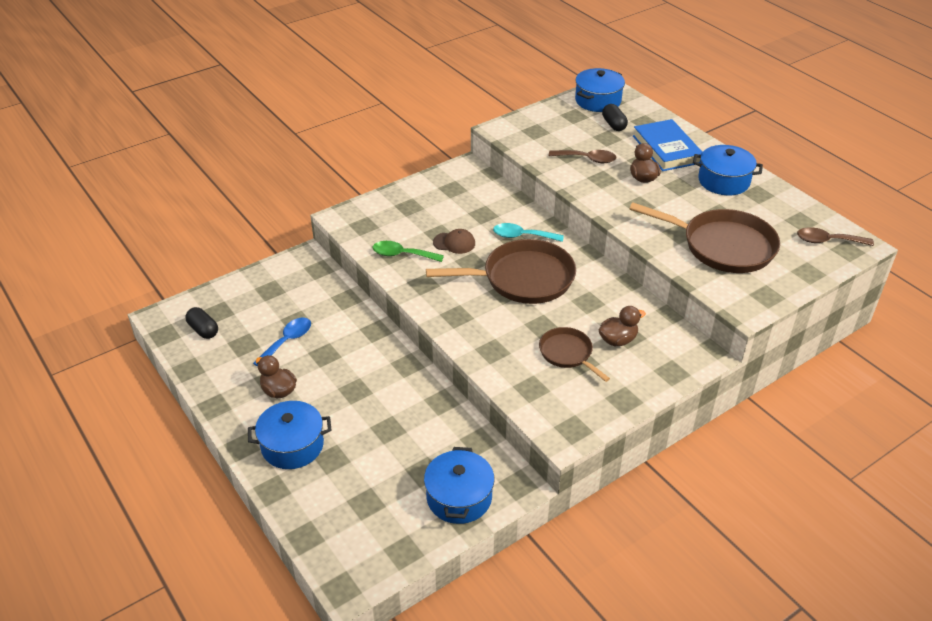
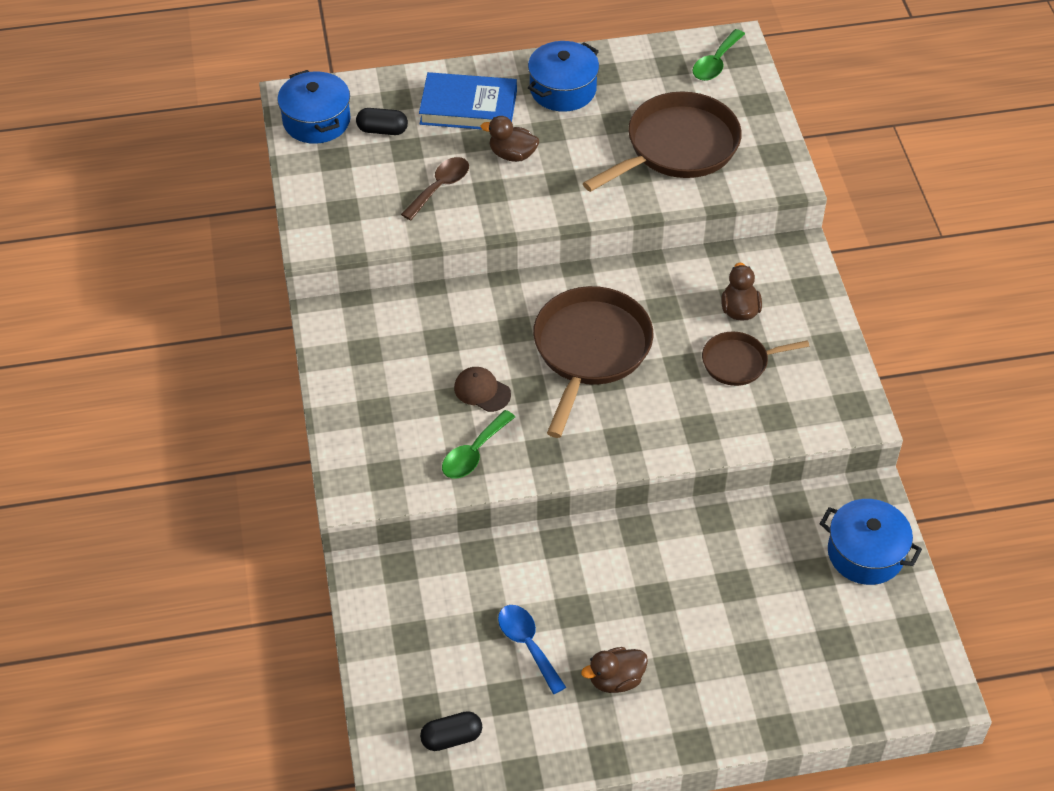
camera: 65 degrees left, 10 degrees up
blue pot [248,401,332,469] -> none
brown cap [433,229,475,254] -> brown cap turned 90 degrees counterclockwise [454,367,511,412]
turquoise spoon [493,223,564,242] -> none
brown spoon [797,227,874,246] -> green spoon [692,29,745,81]

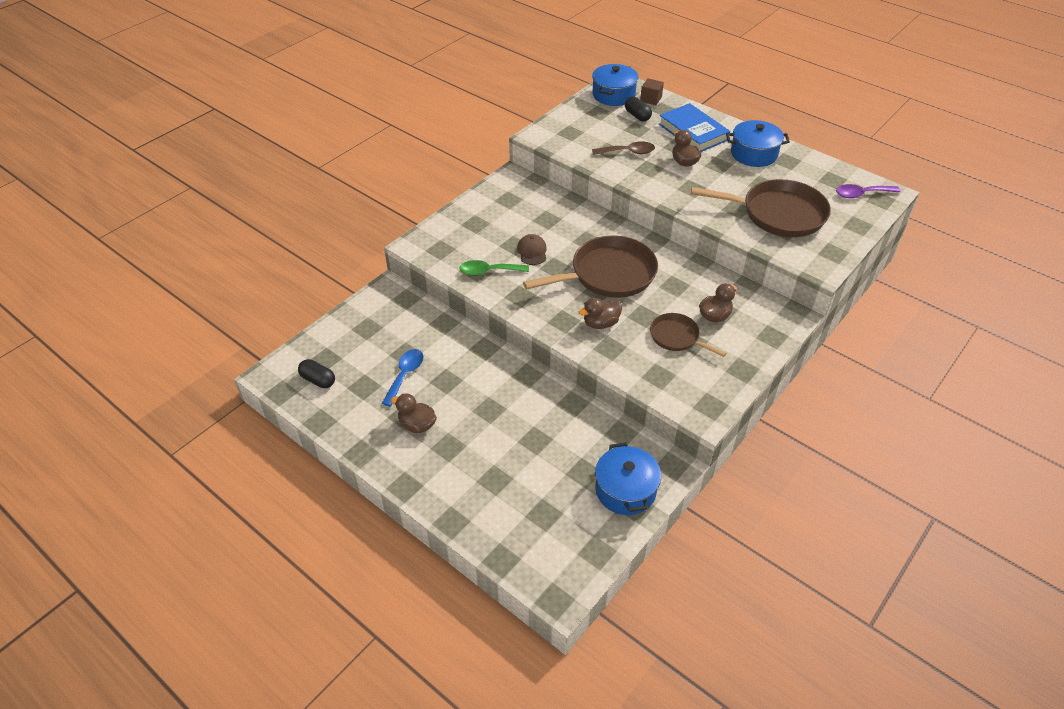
camera: 50 degrees right, 5 degrees down
green spoon [692,29,745,81] -> purple spoon [836,184,900,198]
none -> brown duck [579,298,622,329]
none -> brown cube [640,78,664,105]

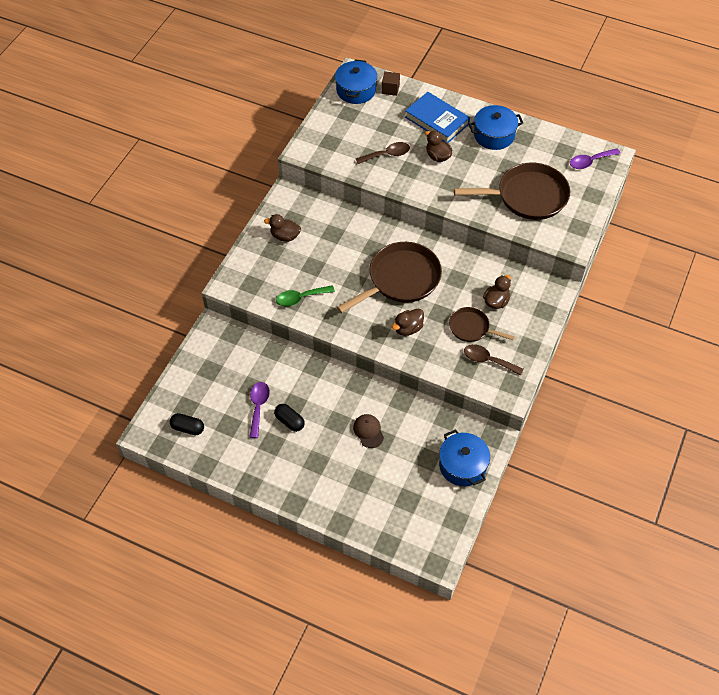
camera: 15 degrees left, 10 degrees up
blue spoon [382,349,424,406] -> purple spoon [249,382,270,438]
brown duck [391,394,437,433] -> brown duck moved to [264,214,301,242]
brown cap [517,234,547,265] -> brown cap moved to [353,414,384,448]
black capsule [625,96,652,121] -> black capsule moved to [274,404,305,432]
none -> brown spoon [464,344,523,376]

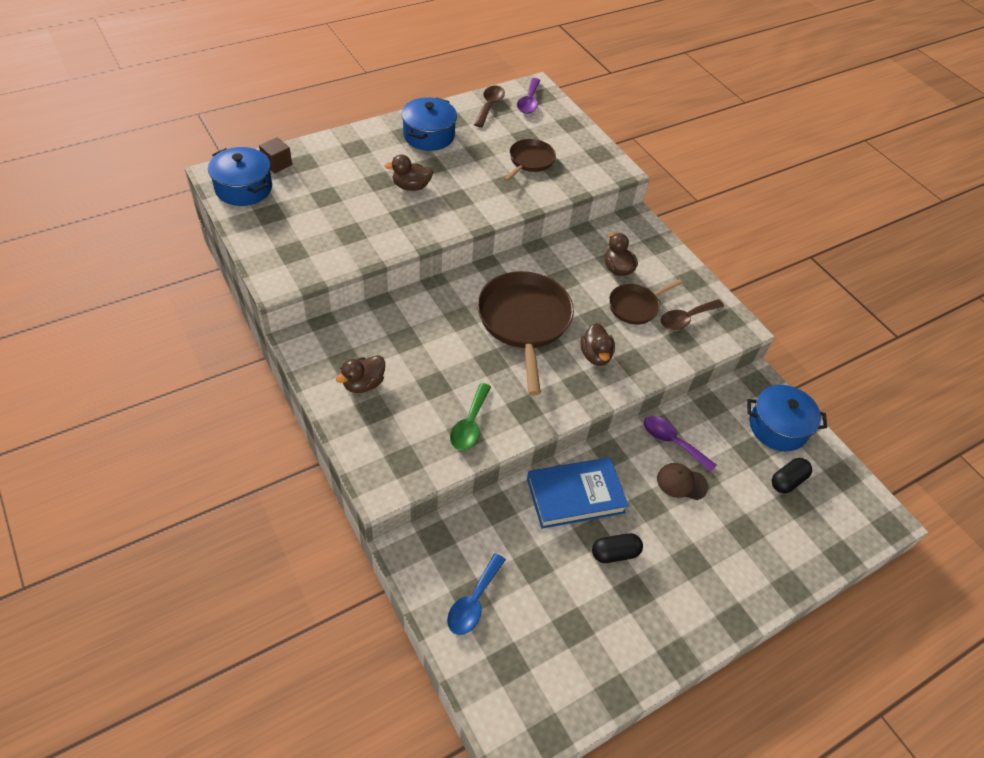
camera: 60 degrees left, 5 degrees down
black capsule [170,413,204,435] -> black capsule moved to [772,458,812,493]
purple spoon [249,382,270,438] -> purple spoon moved to [644,416,717,472]
brown spoon [356,142,410,164] -> brown spoon moved to [474,86,505,127]
blue book [405,92,470,143] -> blue book moved to [527,457,629,529]
brown pan [454,163,571,220] -> brown pan [504,139,556,181], size x0.54
none -> blue spoon [447,553,506,635]

